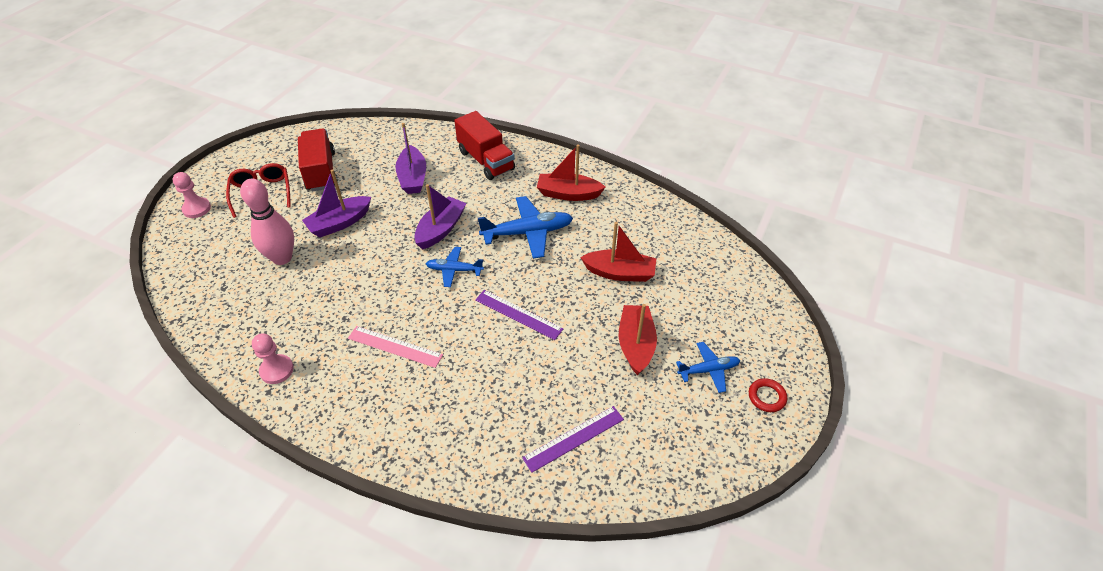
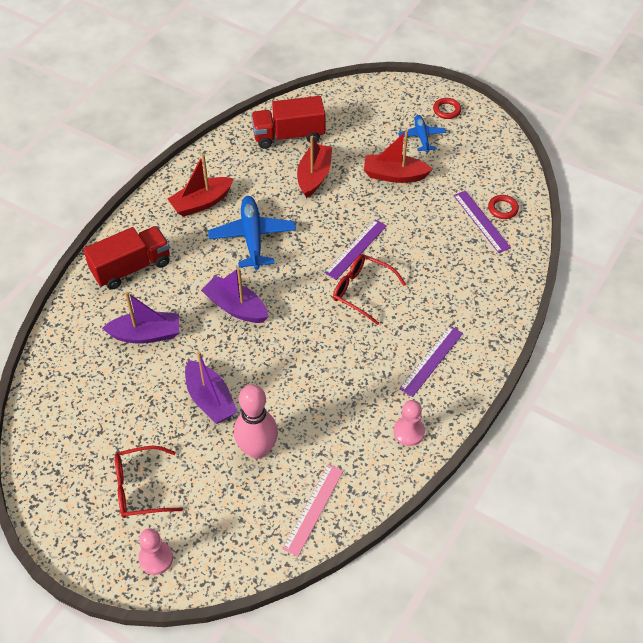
camera: 85 degrees left, 5 degrees up
red truck [298,128,338,191] -> red truck moved to [251,96,325,149]
pink ruler [348,326,443,368] -> pink ruler moved to [282,464,344,556]
blue plane [426,247,484,287] -> none
red boat [537,144,605,201] -> red boat turned 45 degrees clockwise [168,154,234,217]
none -> red glasses [333,254,406,325]
none -> purple ruler [399,326,463,397]
none -> red ring [488,195,519,219]

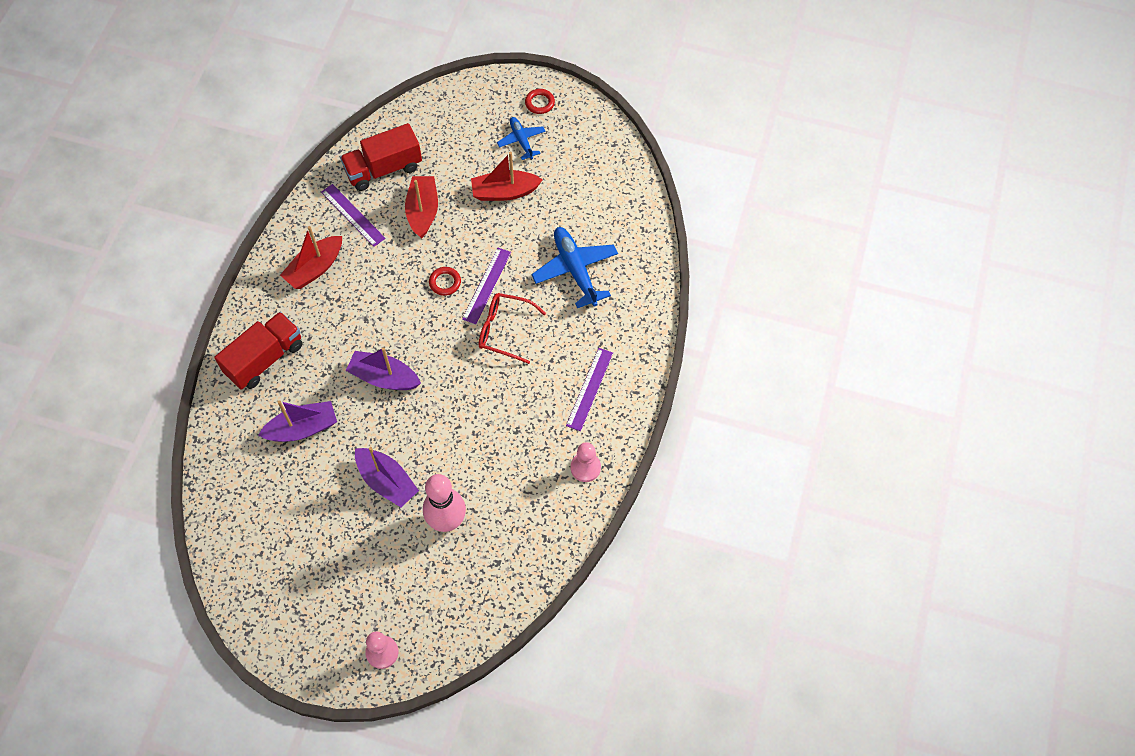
camera: 15 degrees left, 10 degrees up
red glasses [115,446,183,518] -> none
blue plane [208,196,296,270] -> blue plane moved to [531,227,618,308]
pink ruler [282,464,344,556] -> none
purple ruler [454,191,511,253] -> purple ruler moved to [321,184,385,247]
red ring [488,195,519,219] -> red ring moved to [429,267,461,296]

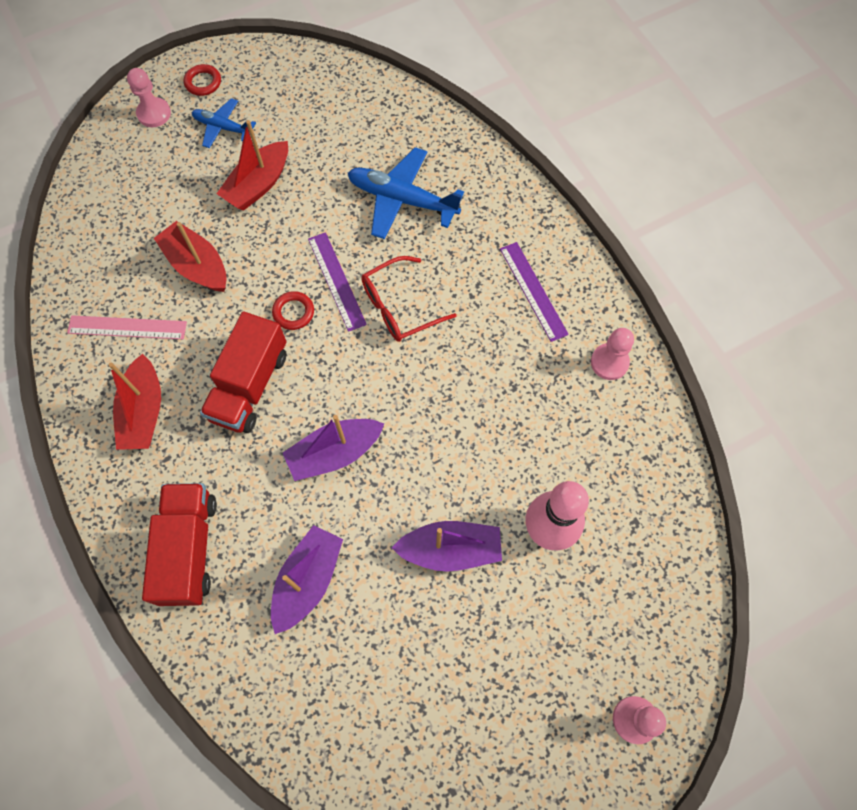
camera: 45 degrees left, 5 degrees up
purple ruler [321,184,385,247] -> pink ruler [67,315,187,339]
red truck [340,123,422,191] -> red truck moved to [200,311,287,433]
none -> pink pawn [127,68,171,127]

